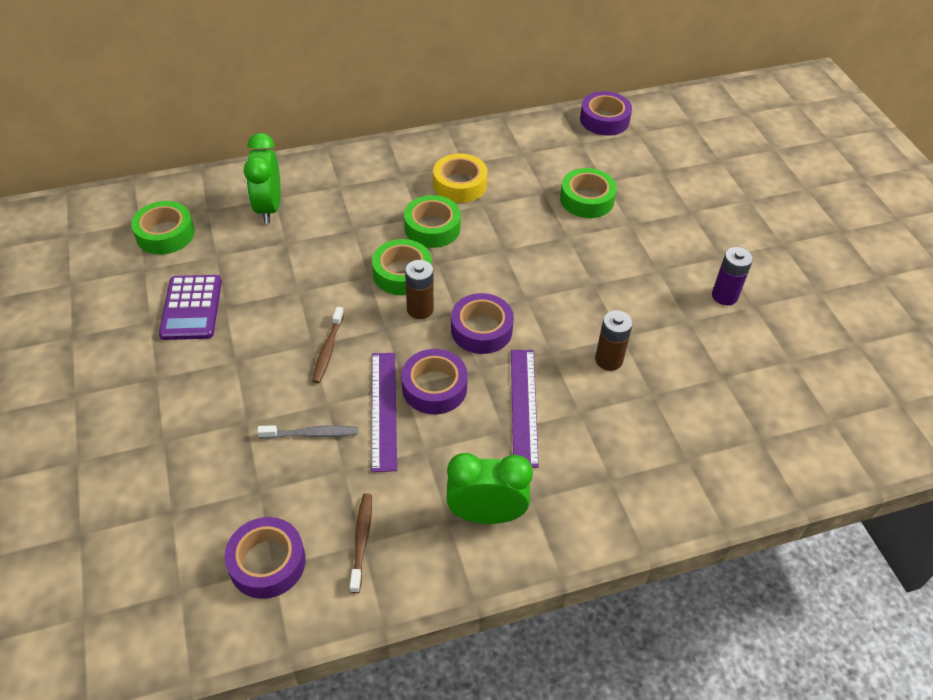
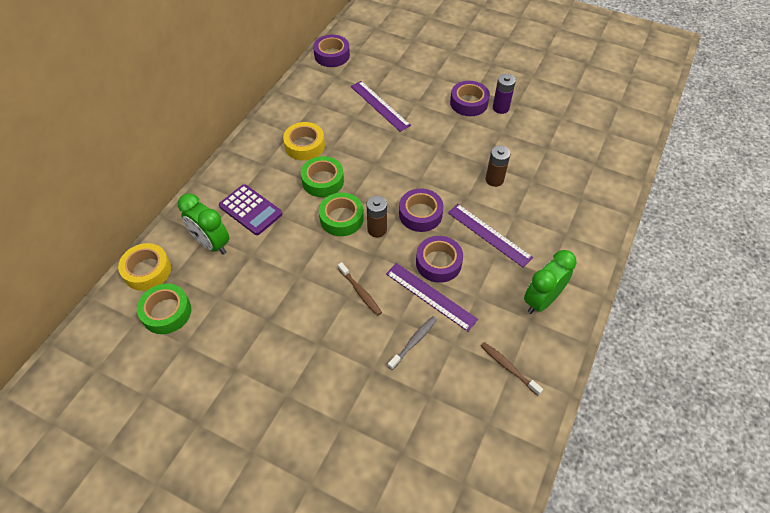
camera: 45 degrees left, 5 degrees up
purple calculator [159,275,222,340] -> purple calculator moved to [219,184,282,235]
purple tape [224,517,306,599] -> purple tape moved to [450,81,490,116]
green tape [560,168,617,218] -> purple ruler [351,81,411,132]
none -> yellow tape [118,243,171,291]

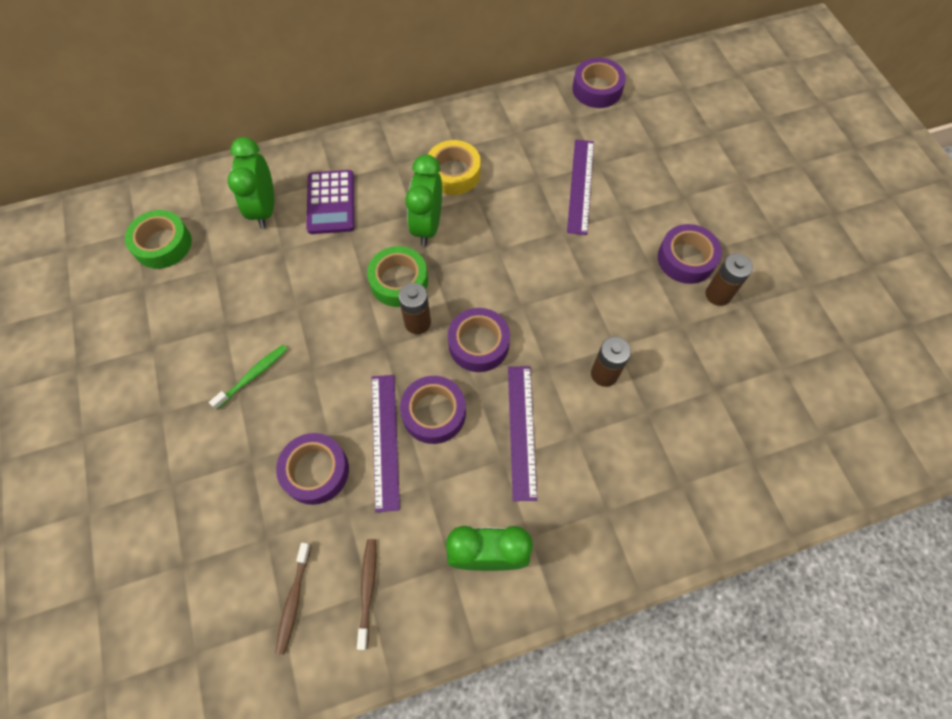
camera: 45 degrees right, 10 degrees up
yellow tape [118,243,171,291] -> none
green tape [301,156,344,197] -> green clock [405,155,442,246]
brown toothbrush [338,262,382,316] -> brown toothbrush moved to [275,542,311,655]
grey toothbrush [388,316,437,370] -> purple tape [276,433,349,505]
purple battery [493,74,516,114] -> brown battery [706,253,753,306]
none -> green toothbrush [209,345,288,410]

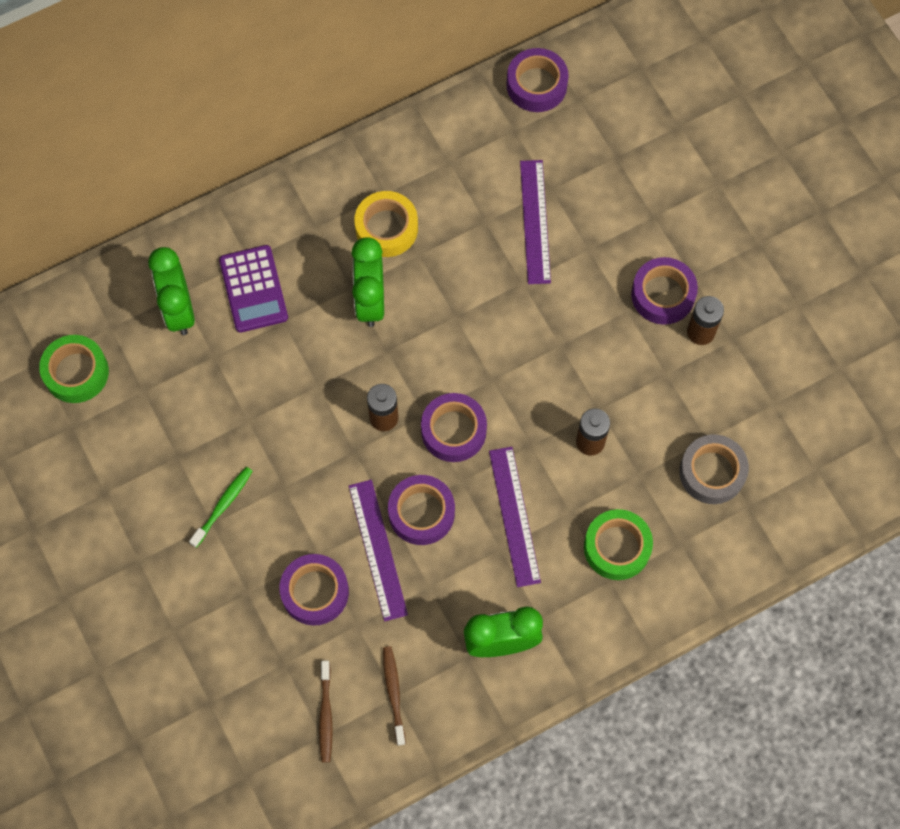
camera: 10 degrees left, 5 degrees up
green tape [367,246,428,307] -> green tape moved to [584,509,653,580]
none -> grey tape [679,434,749,504]

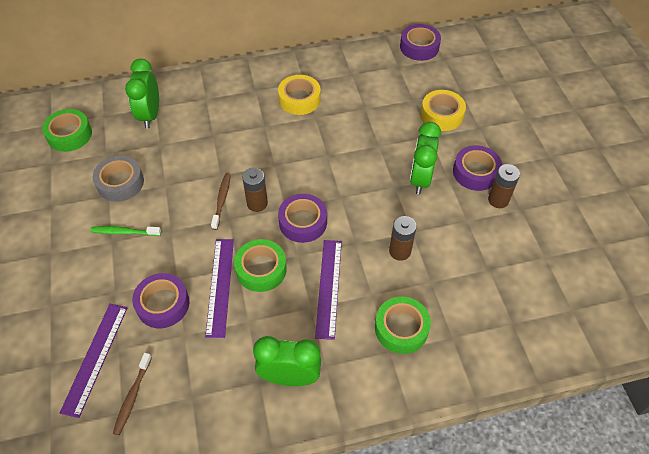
camera: 15 degrees right, 15 degrees down
green toothbrush [189,467,253,548] -> green toothbrush turned 135 degrees counterclockwise [90,226,161,236]
purple calculator [219,245,288,333] -> none
green clock [351,237,384,327] -> green clock moved to [410,122,441,194]
brown toothbrush [383,646,406,746] -> brown toothbrush moved to [211,173,231,230]
purple tape [388,475,455,545] -> green tape [234,239,287,292]
purple ruler [520,160,551,284] -> purple ruler moved to [60,304,128,418]
grey tape [679,434,749,504] -> grey tape moved to [93,155,144,202]
none -> yellow tape [421,90,466,131]

